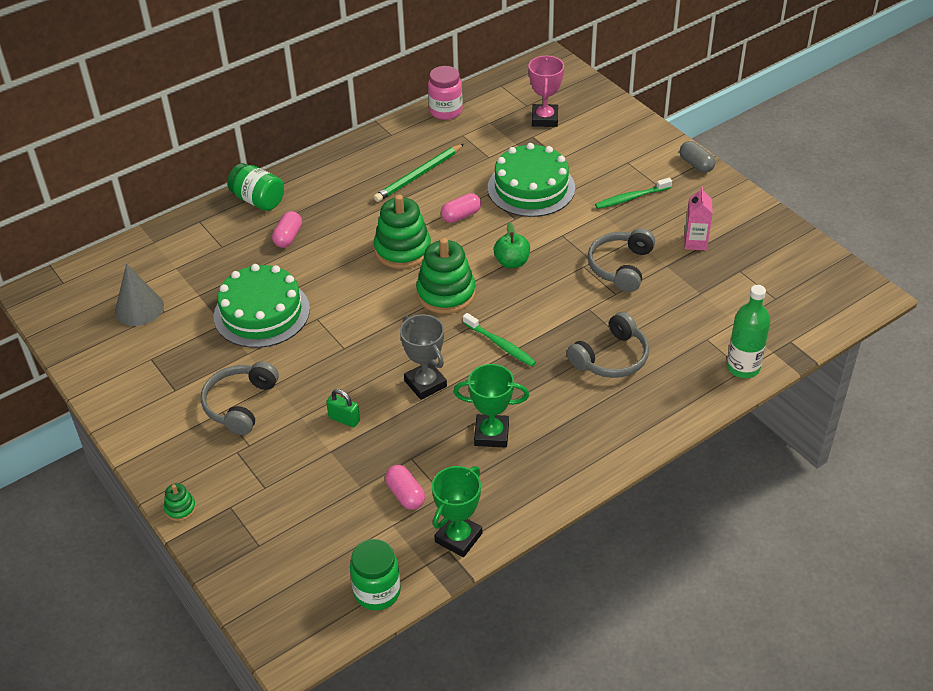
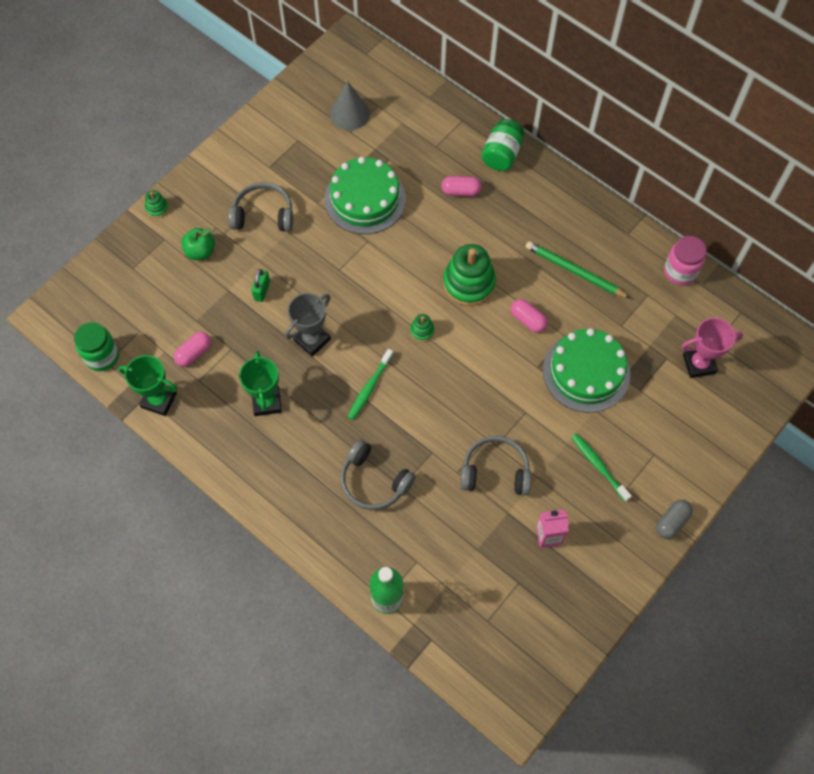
camera: 75 degrees right, 20 degrees up
green stacking toy [416,238,476,314] -> green stacking toy [410,314,434,342], size x0.45
green apple [494,222,530,268] -> green apple moved to [181,228,215,260]

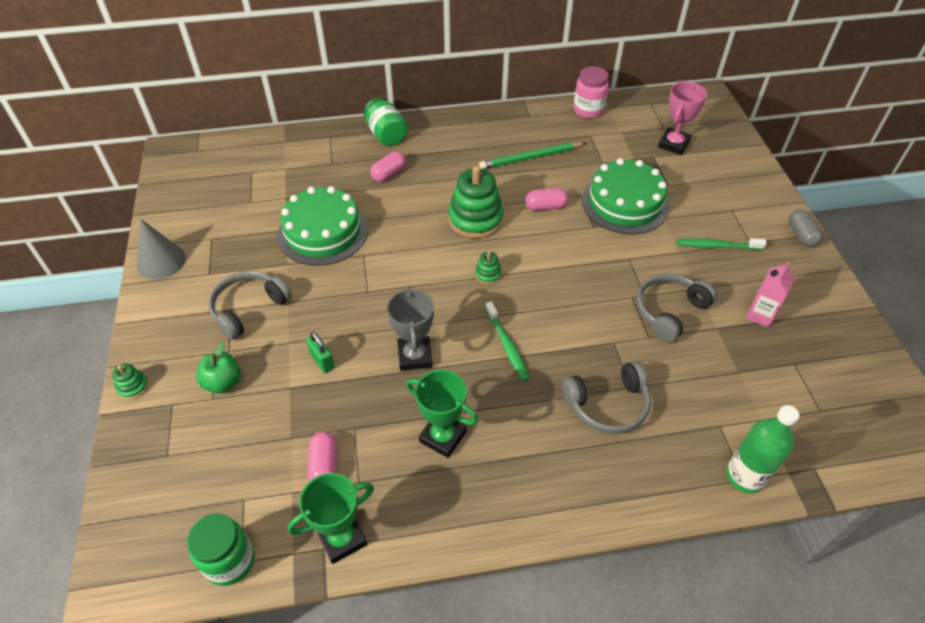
camera: 50 degrees left, 15 degrees down
grey cone [330,81,370,131] -> grey cone moved to [137,219,186,280]

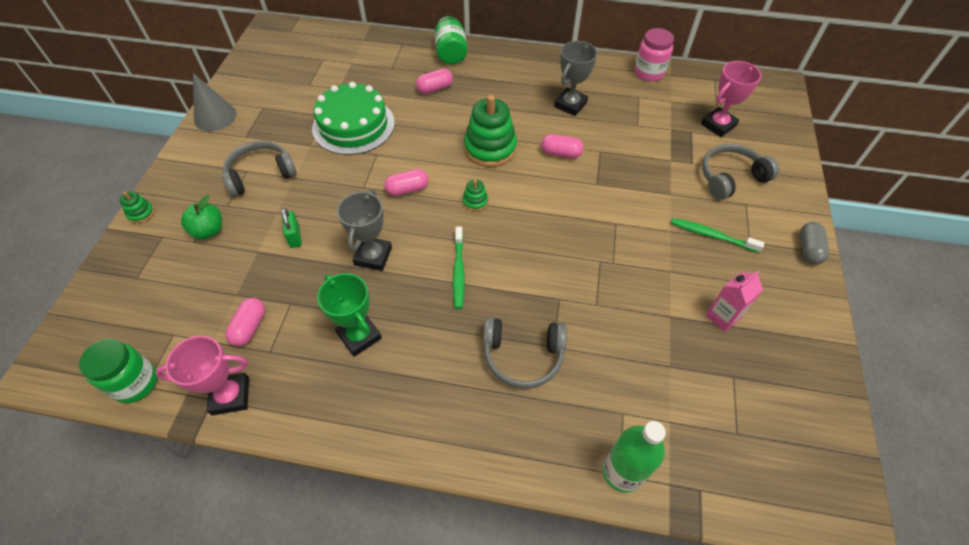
camera: 20 degrees right, 5 degrees up
green trophy [287,473,374,564] -> pink trophy [155,336,249,415]
green pencil [479,142,586,169] -> grey trophy [554,41,597,116]
green cake [582,158,669,234] -> none
grey headphones [636,274,717,343] -> grey headphones moved to [702,144,779,200]
none -> pink capsule [384,169,428,196]

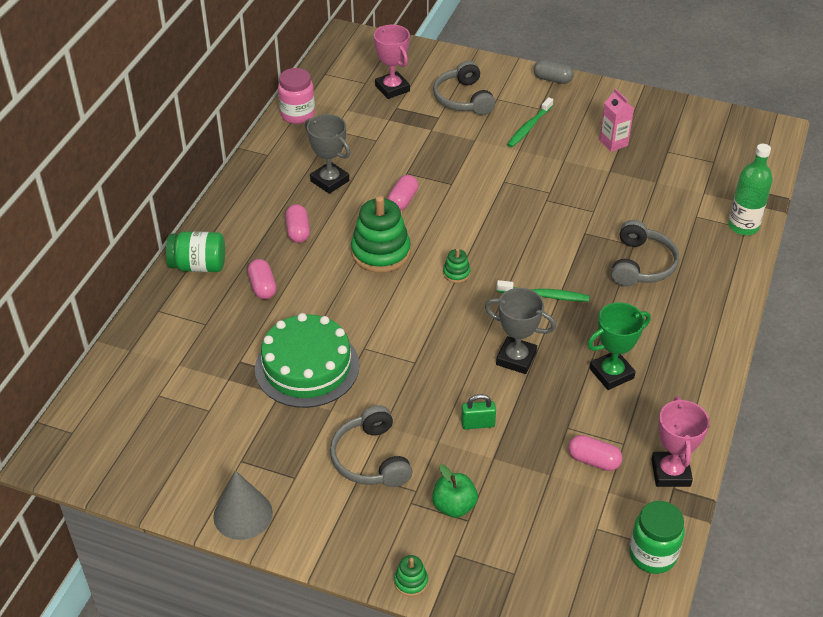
camera: 80 degrees left, 10 degrees down
pink capsule [384,169,428,196] -> pink capsule moved to [285,204,310,243]

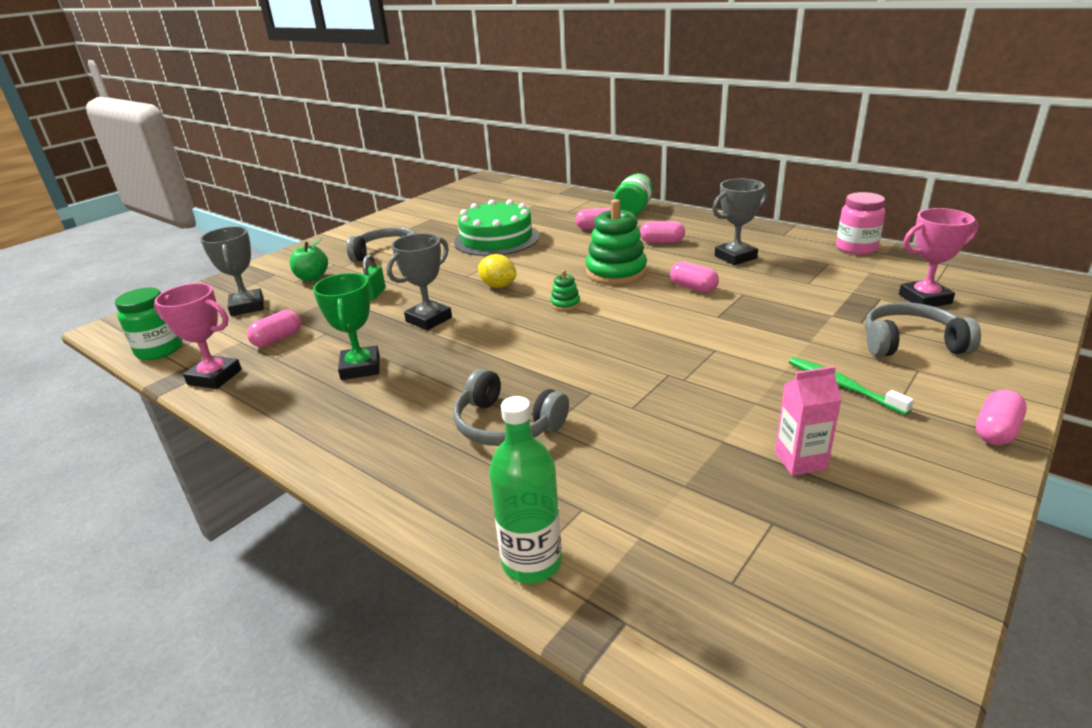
camera: 110 degrees right, 15 degrees down
grey cone [213,470,273,540] -> none
green stacking toy [394,555,428,596] -> none
green toothbrush [496,280,589,302] -> none
grey capsule [534,60,574,84] -> pink capsule [976,390,1027,445]
none -> grey trophy [200,226,264,316]
none -> yellow lemon [478,254,516,288]

